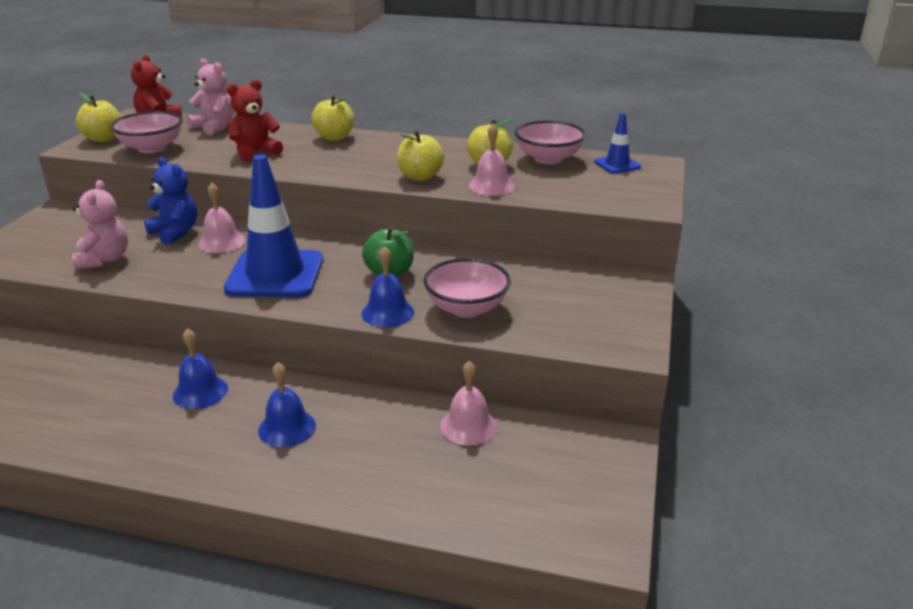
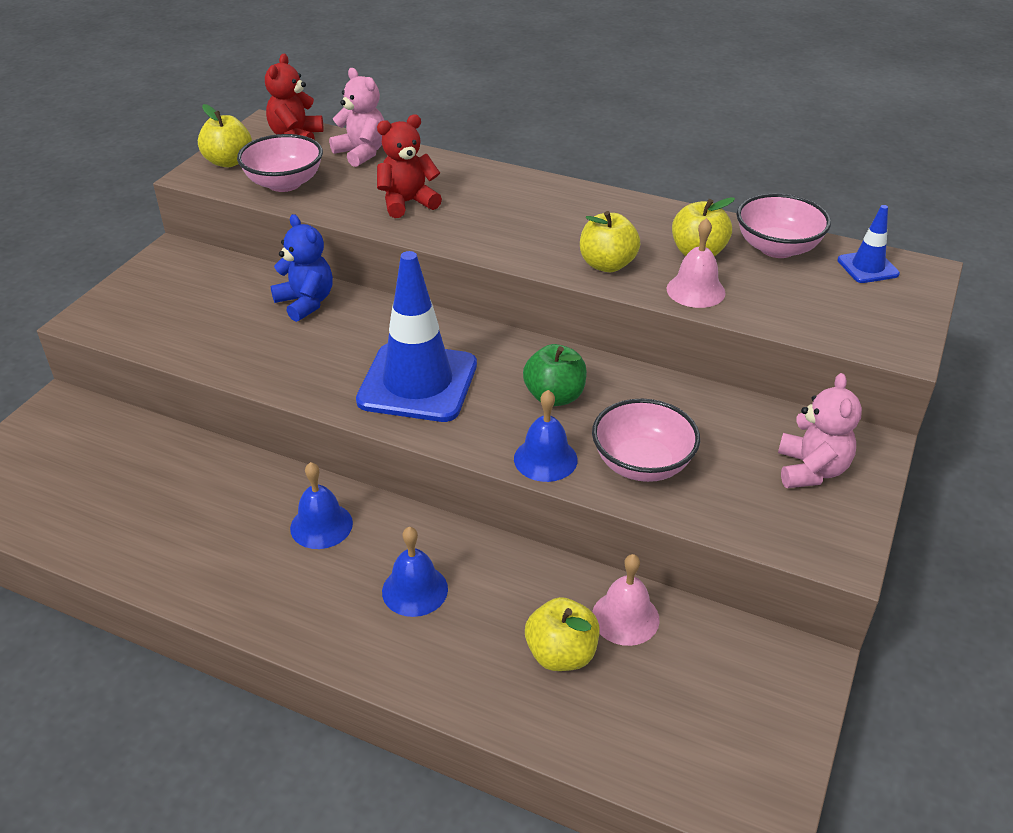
camera: 10 degrees right, 10 degrees up
pink teddy bear [72,180,128,270] -> pink teddy bear moved to [778,373,862,488]
pink bell [198,183,245,253] -> none
yellow apple [311,95,354,141] -> yellow apple moved to [525,597,599,671]

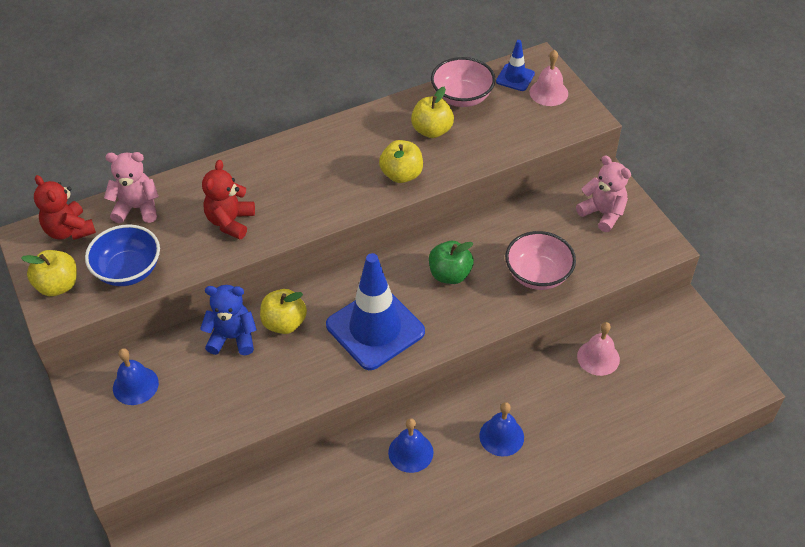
camera: 50 degrees left, 10 degrees up
pink bowl [237,134,323,192] -> blue bowl [85,224,160,286]
blue bell [514,390,578,482] -> blue bell moved to [113,348,159,405]
yellow apple [525,597,599,671] -> yellow apple moved to [260,289,307,334]
pink bell [666,218,726,308] -> pink bell moved to [530,50,568,106]

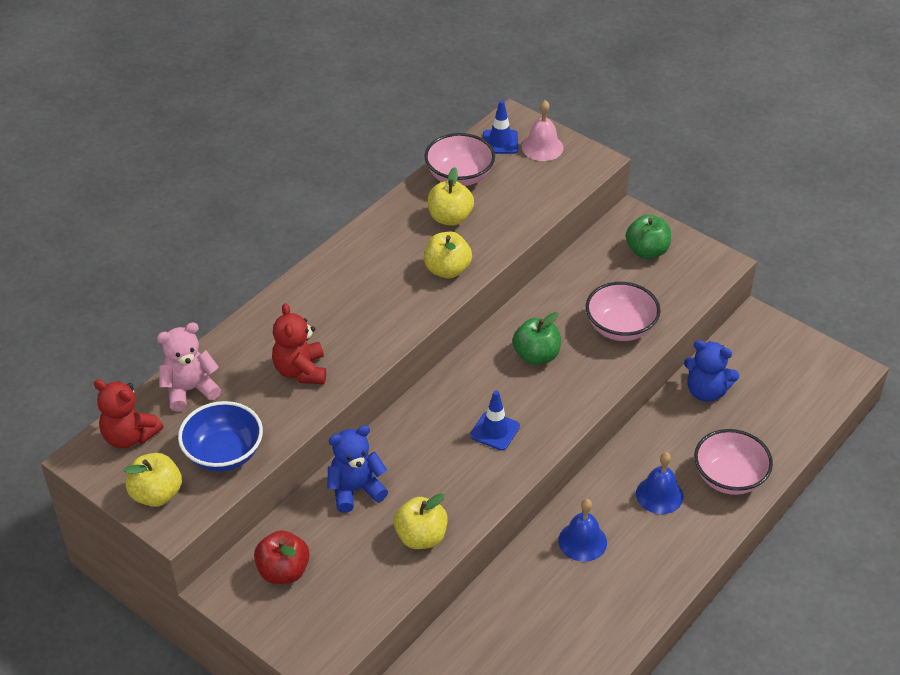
camera: 25 degrees left, 5 degrees down
blue bell [113,348,159,405] -> red apple [254,530,310,584]
yellow apple [260,289,307,334] -> yellow apple moved to [394,493,448,549]
blue traffic cone [326,253,425,370] -> blue traffic cone [470,391,520,451], size x0.48
pink teddy bear [576,155,631,232] -> green apple [626,215,671,259]
pink bell [577,322,620,376] -> blue teddy bear [684,340,739,402]
none -> pink bowl [694,429,773,495]

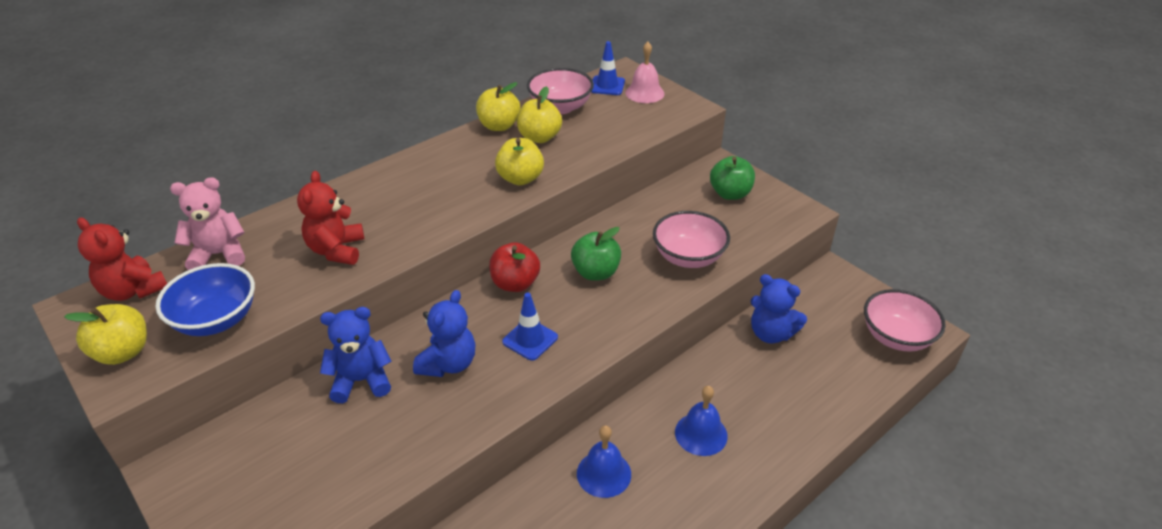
camera: 10 degrees right, 5 degrees down
red apple [254,530,310,584] -> red apple moved to [489,242,540,292]
yellow apple [394,493,448,549] -> yellow apple moved to [476,82,520,131]
pink bowl [694,429,773,495] -> pink bowl moved to [864,289,946,352]
none -> blue teddy bear [413,290,476,377]

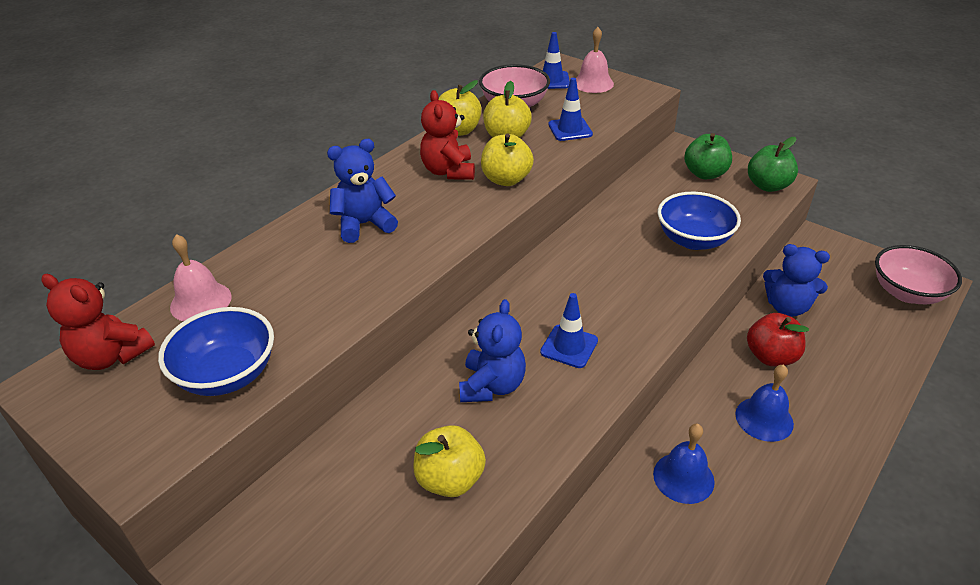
camera: 10 degrees left, 0 degrees up
yellow apple [64,304,147,365] -> yellow apple moved to [413,425,486,497]
pink teddy bear [170,177,245,270] -> pink bell [170,234,232,321]
red teddy bear [297,171,364,265] -> red teddy bear moved to [420,90,475,180]
blue teddy bear [320,307,392,403] -> blue teddy bear moved to [327,139,398,243]
red apple [489,242,540,292] -> red apple moved to [747,313,809,366]
green apple [571,227,621,281] -> green apple moved to [748,137,798,192]
pink bowl [653,211,730,268] -> blue bowl [658,192,741,250]
none -> blue traffic cone [548,78,593,141]

